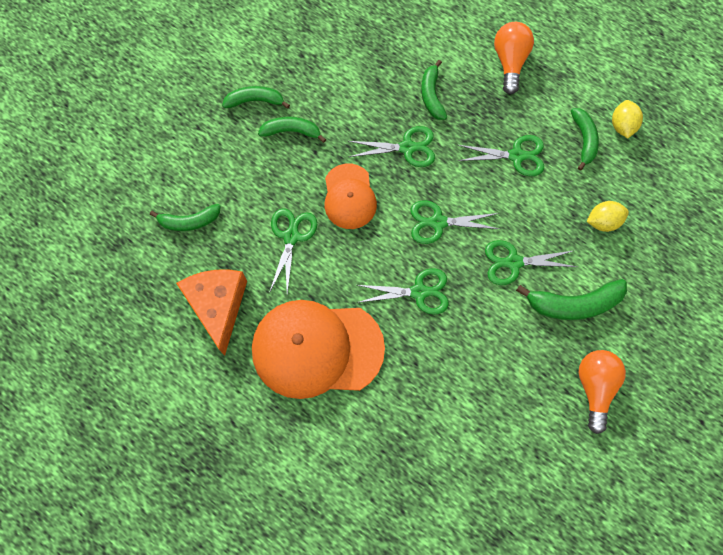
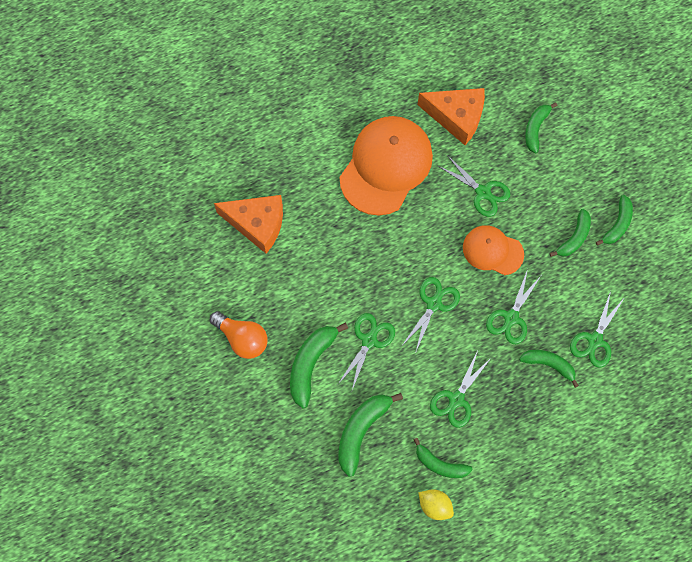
camera: 120 degrees right, 0 degrees up
green scissors [357,268,449,315] -> green scissors moved to [570,291,624,367]
orange light bulb [494,22,534,95] -> none
yellow lemon [586,201,629,232] -> green banana [338,393,403,477]
none -> orange cheese [214,195,283,254]

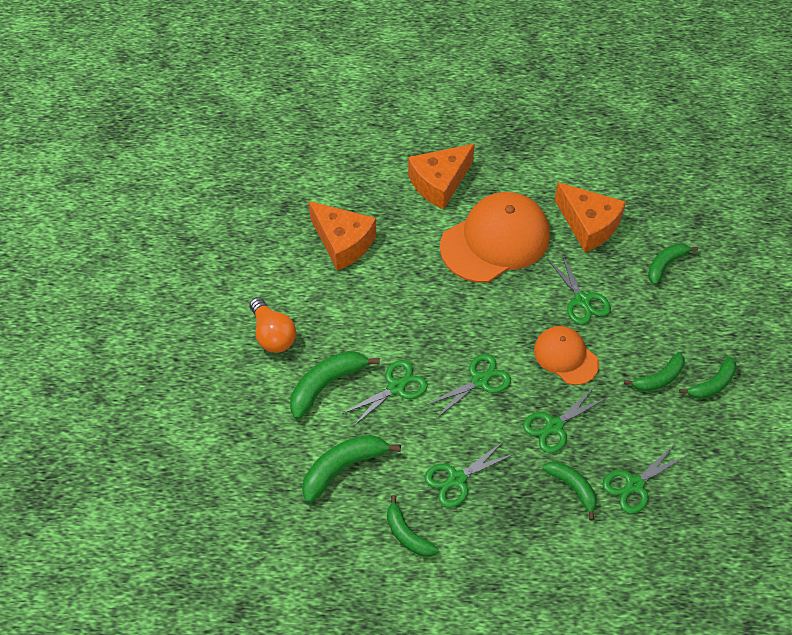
camera: 25 degrees right, 15 degrees down
yellow lemon [418,489,454,520] -> none
none -> orange cheese [408,144,475,210]

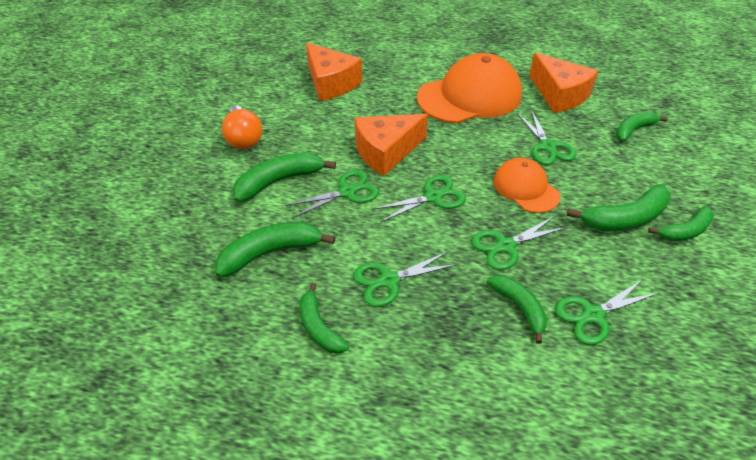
camera: 10 degrees right, 10 degrees down
orange cheese [408,144,475,210] -> orange cheese moved to [355,114,428,176]
green banana [624,352,685,392] -> green banana [567,184,670,231], size x1.51

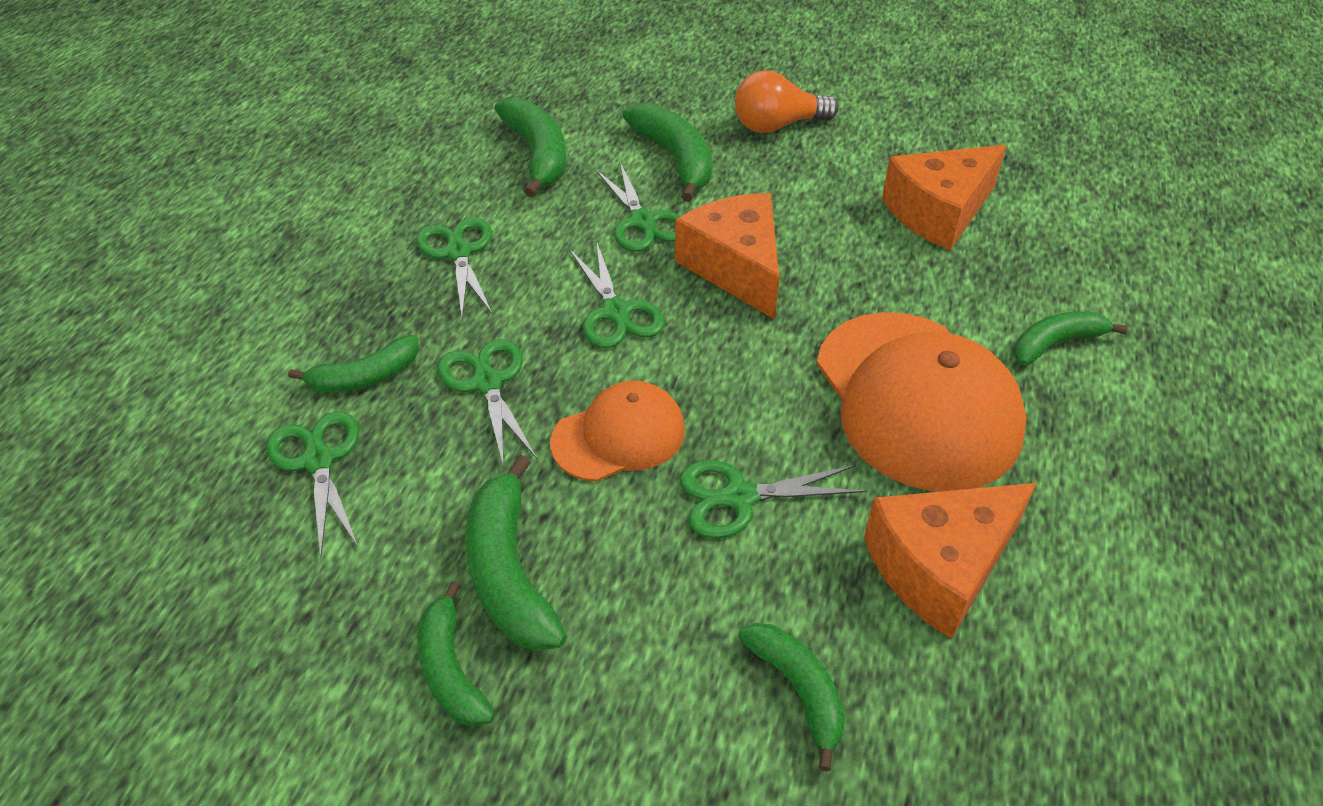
camera: 95 degrees right, 0 degrees up
green banana [300,283,349,354] -> green banana moved to [1014,311,1128,366]

